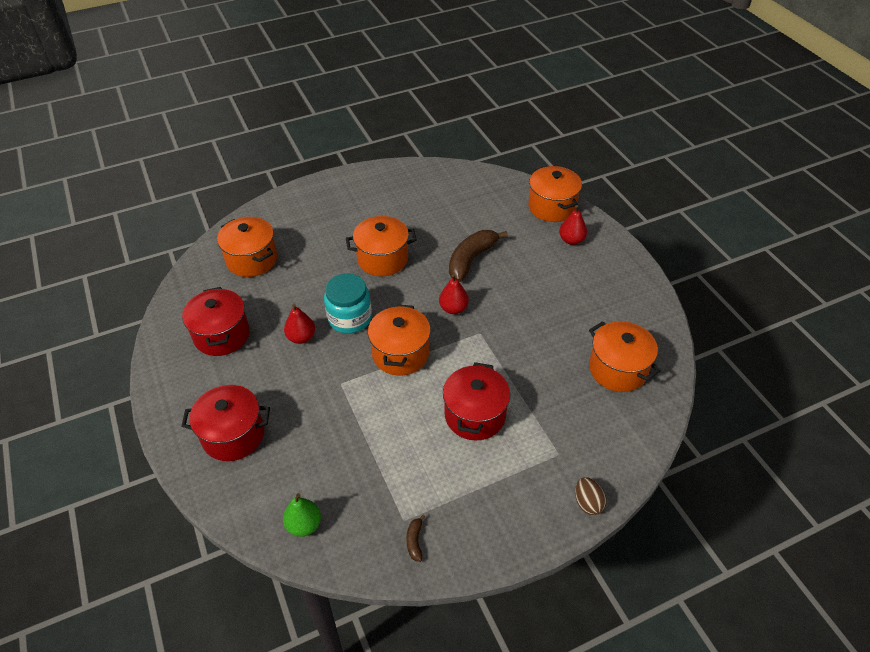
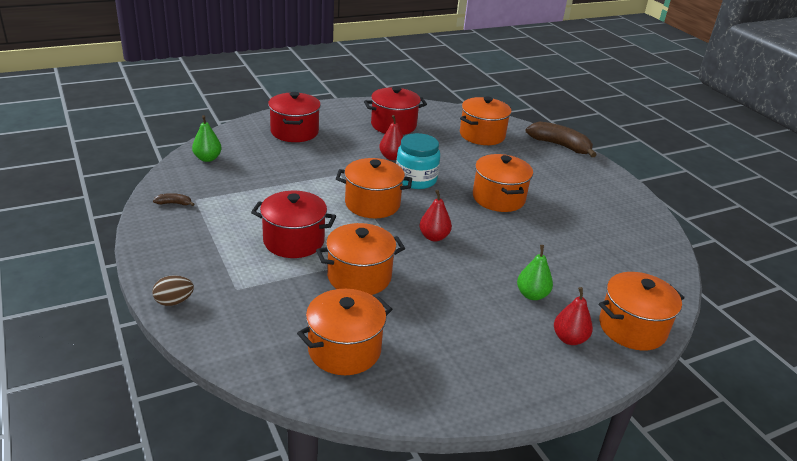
camera: 85 degrees right, 15 degrees down
brown banana [449,230,508,282] -> brown banana moved to [525,122,597,157]
none -> orange pot [316,223,405,295]
none -> green pear [517,245,553,300]

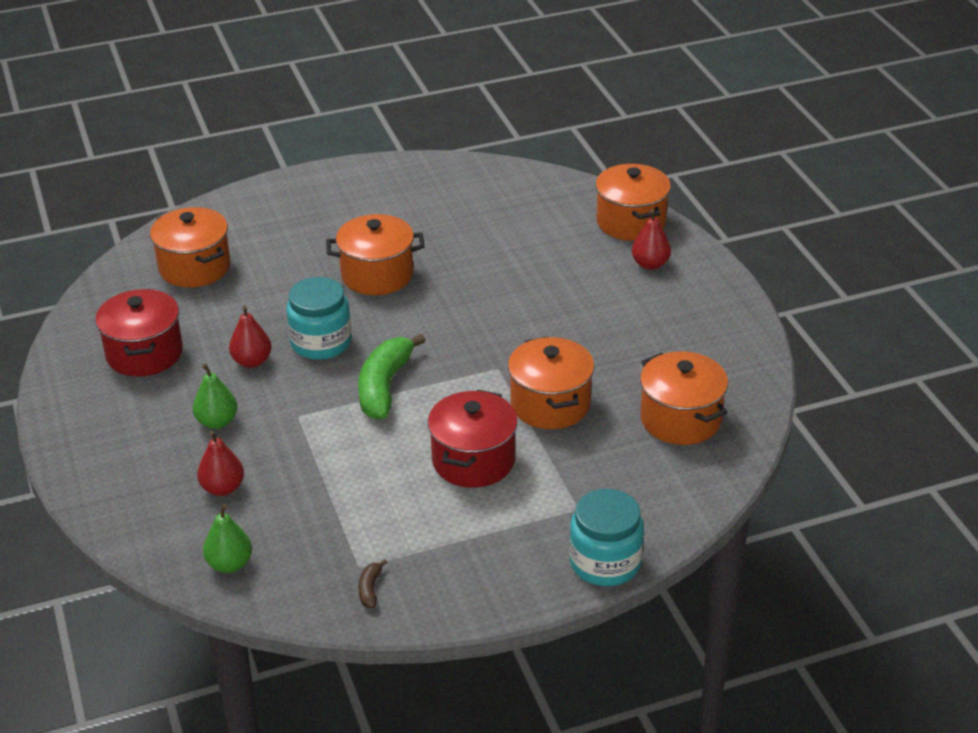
camera: 80 degrees left, 5 degrees up
brown egg [152,275,194,306] -> turquoise jar [569,489,644,586]
red pot [268,92,321,142] -> none
orange pot [336,158,412,218] -> green banana [358,334,426,419]
red pear [419,190,452,241] -> red pear moved to [197,431,244,496]
green pear [517,245,553,300] -> green pear moved to [193,363,237,429]
brown banana [525,122,597,157] -> none

